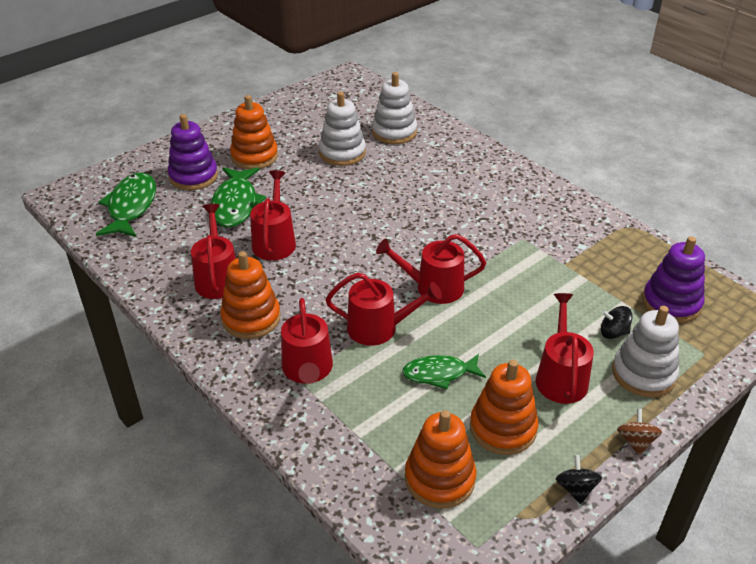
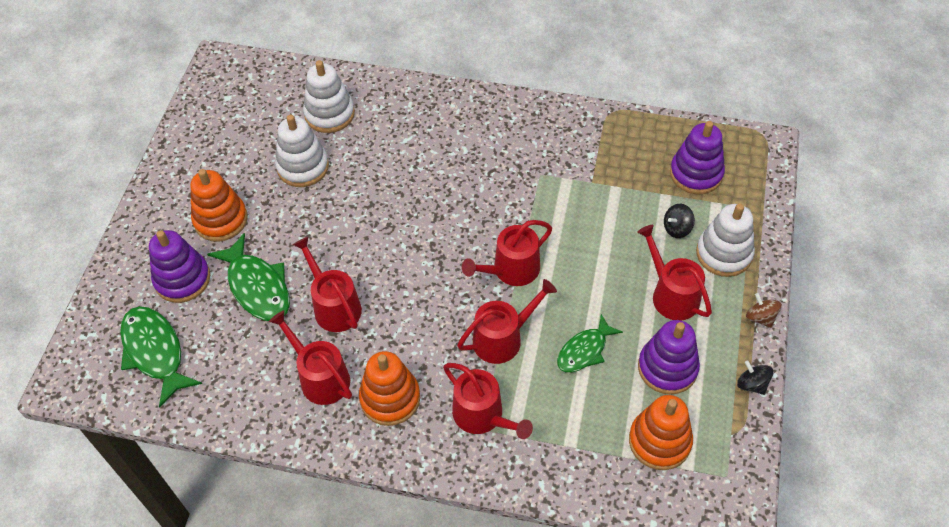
camera: 35 degrees left, 15 degrees up
orange stacking toy [470,360,538,455] -> purple stacking toy [638,320,700,395]

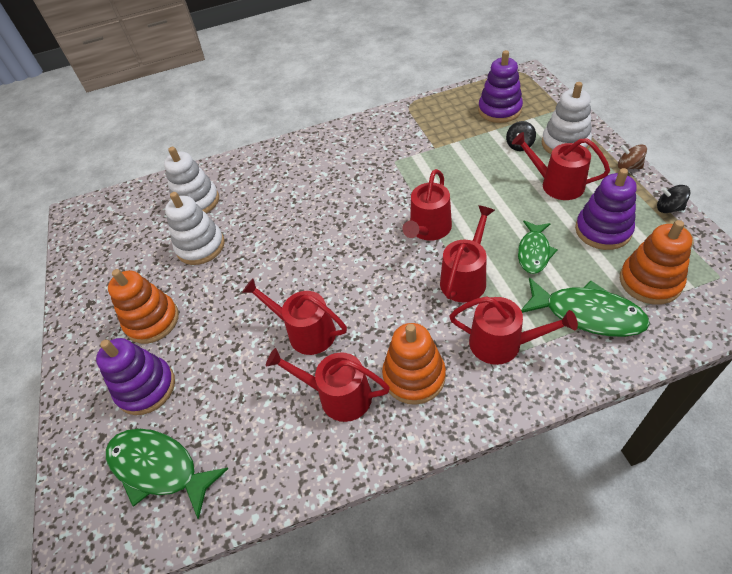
camera: 25 degrees left, 5 degrees down
green fish [207,233,290,321] -> green fish moved to [521,278,650,337]

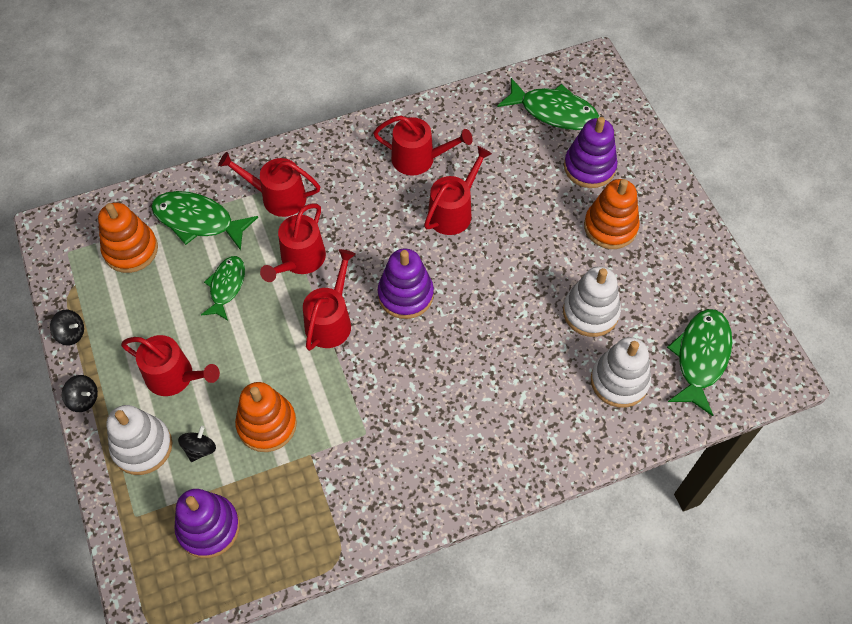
camera: 170 degrees right, 10 degrees up
red watering can [242,278,347,355] -> red watering can turned 75 degrees counterclockwise [424,146,492,235]
orange stacking toy [382,323,446,405] -> orange stacking toy moved to [235,382,297,452]
purple stacking toy [575,168,637,250] -> purple stacking toy moved to [378,249,434,319]
brown spinning top [618,144,647,169] -> black spinning top [62,375,98,412]
none -> green fish [667,309,732,416]

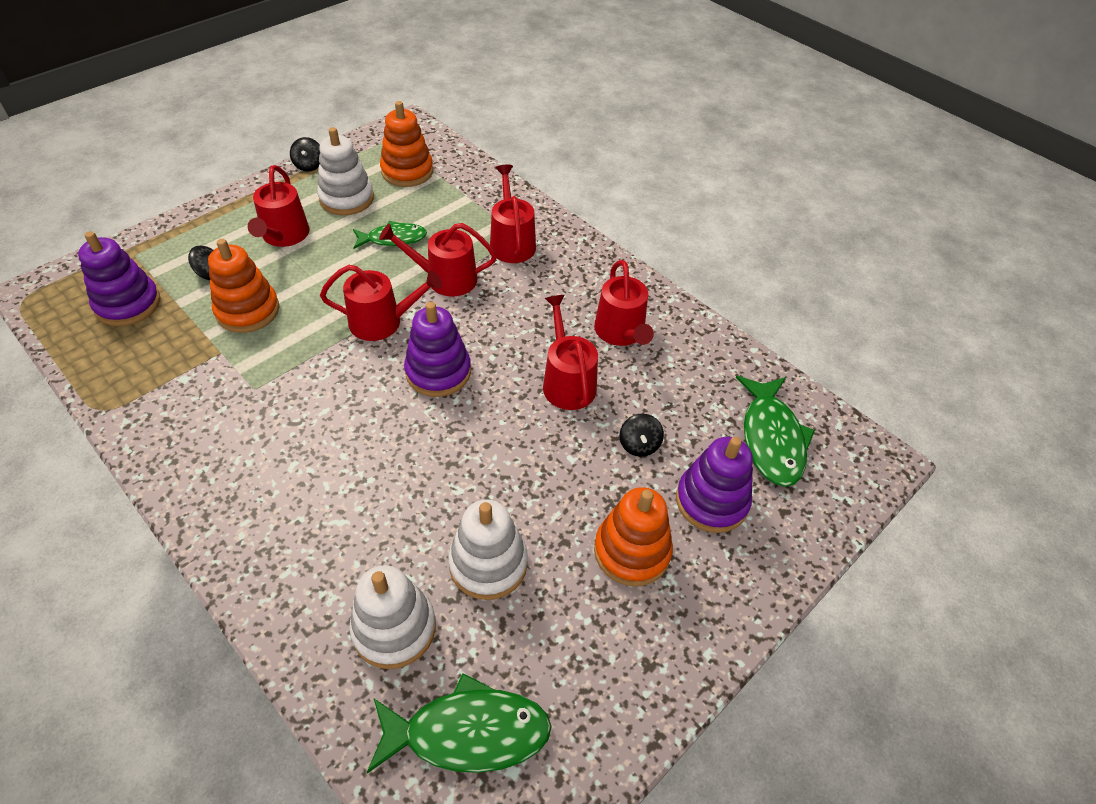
camera: 65 degrees right, 10 degrees down
black spinning top [62,375,98,412] -> black spinning top moved to [620,414,664,457]
white stacking toy [107,405,172,475] -> white stacking toy moved to [317,127,374,215]
green fish [151,191,258,250] -> none
red watering can [424,146,492,235] -> red watering can turned 120 degrees counterclockwise [543,295,598,410]

